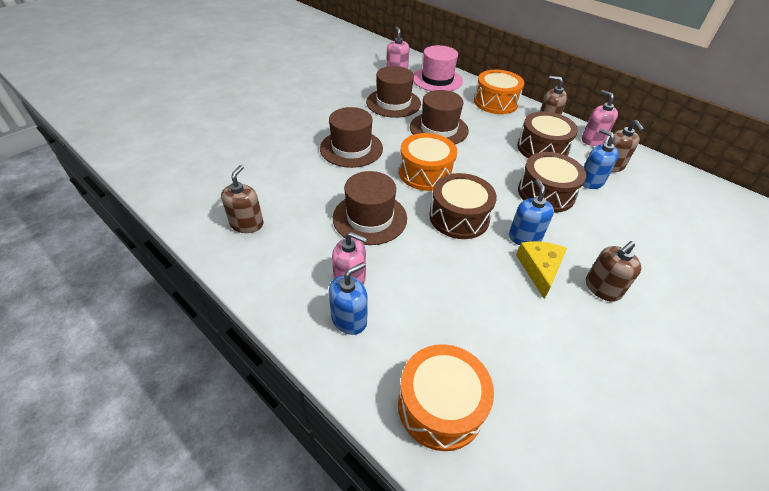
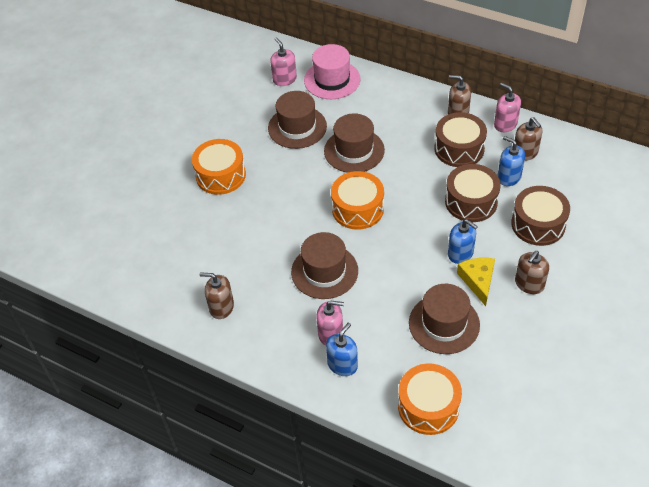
camera: 10 degrees left, 5 degrees up
brown soap dispenser [221,165,263,233] -> brown soap dispenser turned 75 degrees counterclockwise [199,272,234,319]
brown hat [320,107,383,168] -> brown hat moved to [409,284,480,354]
brown drum [429,173,497,239] -> brown drum moved to [511,186,570,246]
orange drum [474,70,524,114] -> orange drum moved to [192,139,246,195]
blue soap dispenser [509,179,554,245] -> blue soap dispenser turned 150 degrees clockwise [448,219,478,264]

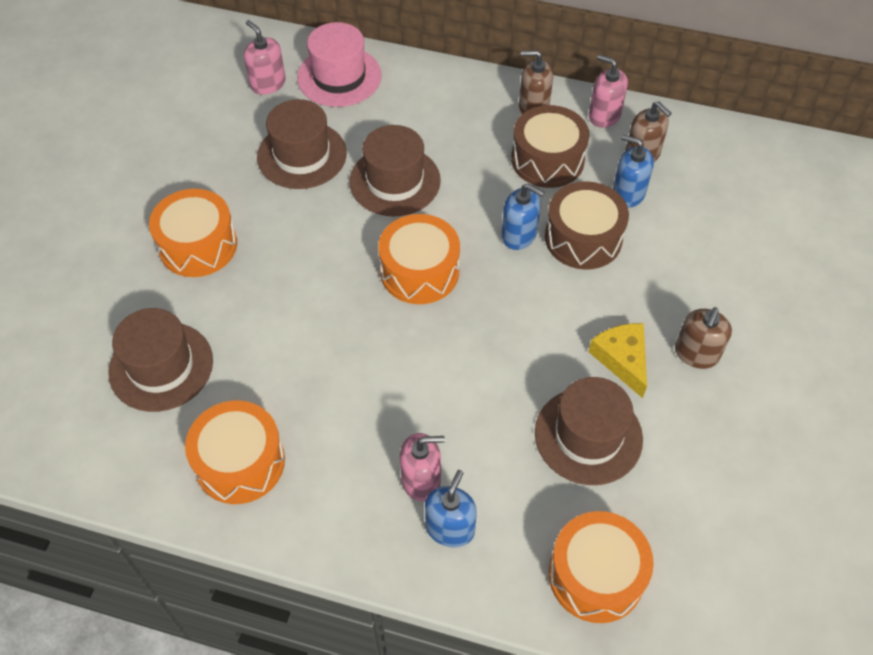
camera: 15 degrees left, 5 degrees up
brown soap dispenser [199,272,234,319] -> orange drum [185,400,285,504]
brown hat [291,232,358,299] -> brown hat moved to [108,308,213,412]
blue soap dispenser [448,219,478,264] -> blue soap dispenser moved to [502,183,544,250]
brown drum [511,186,570,246] -> none

